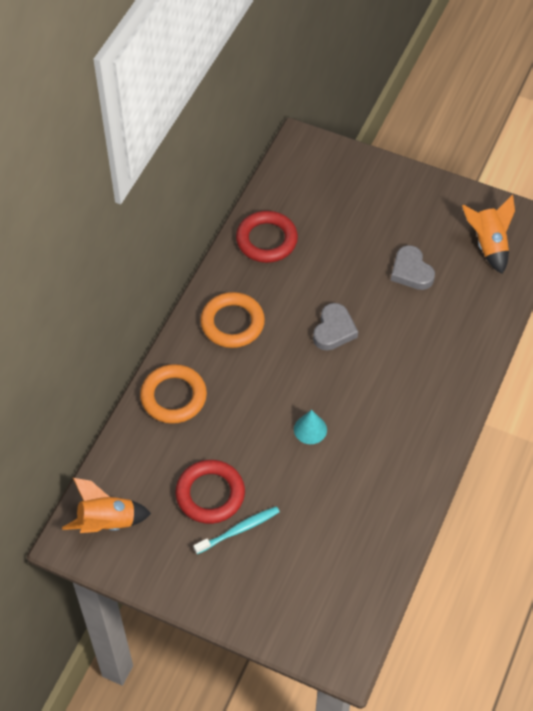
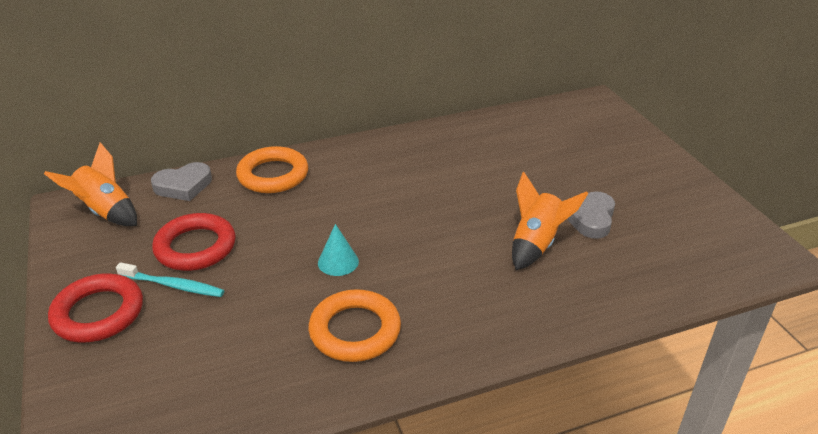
camera: 45 degrees right, 20 degrees down
orange ring [200,292,265,348] -> orange ring moved to [309,289,401,362]
red ring [236,211,298,263] -> red ring moved to [48,273,143,343]
grey heart [313,303,358,351] -> grey heart moved to [151,162,212,201]
orange rocket [462,195,515,274] -> orange rocket moved to [512,172,588,270]

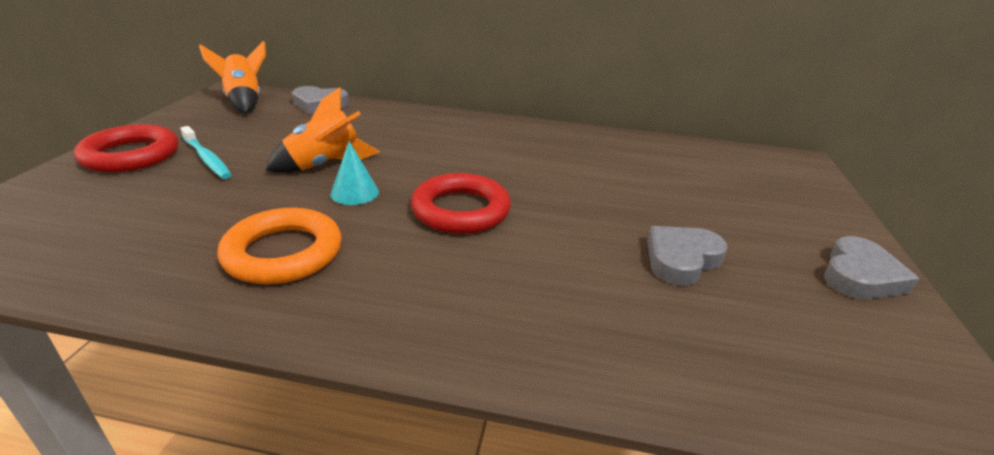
camera: 30 degrees right, 5 degrees down
red ring [152,213,235,271] -> red ring moved to [411,173,511,234]
orange ring [236,146,308,193] -> none
orange rocket [512,172,588,270] -> orange rocket moved to [266,87,379,173]
none -> grey heart [824,236,919,299]

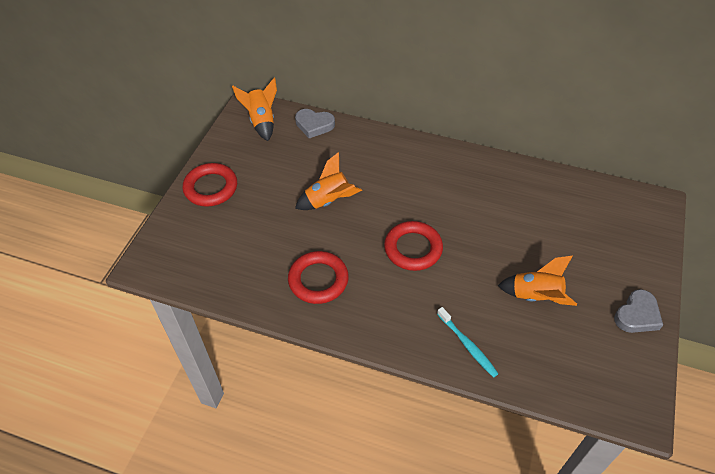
camera: 10 degrees right, 20 degrees up
turquoise toothbrush [180,126,232,179] -> turquoise toothbrush moved to [437,307,499,378]
orange ring [217,208,342,284] -> red ring [288,251,349,304]
turquoise cone [330,141,379,205] -> none
grey heart [647,226,728,285] -> orange rocket [498,256,577,306]

